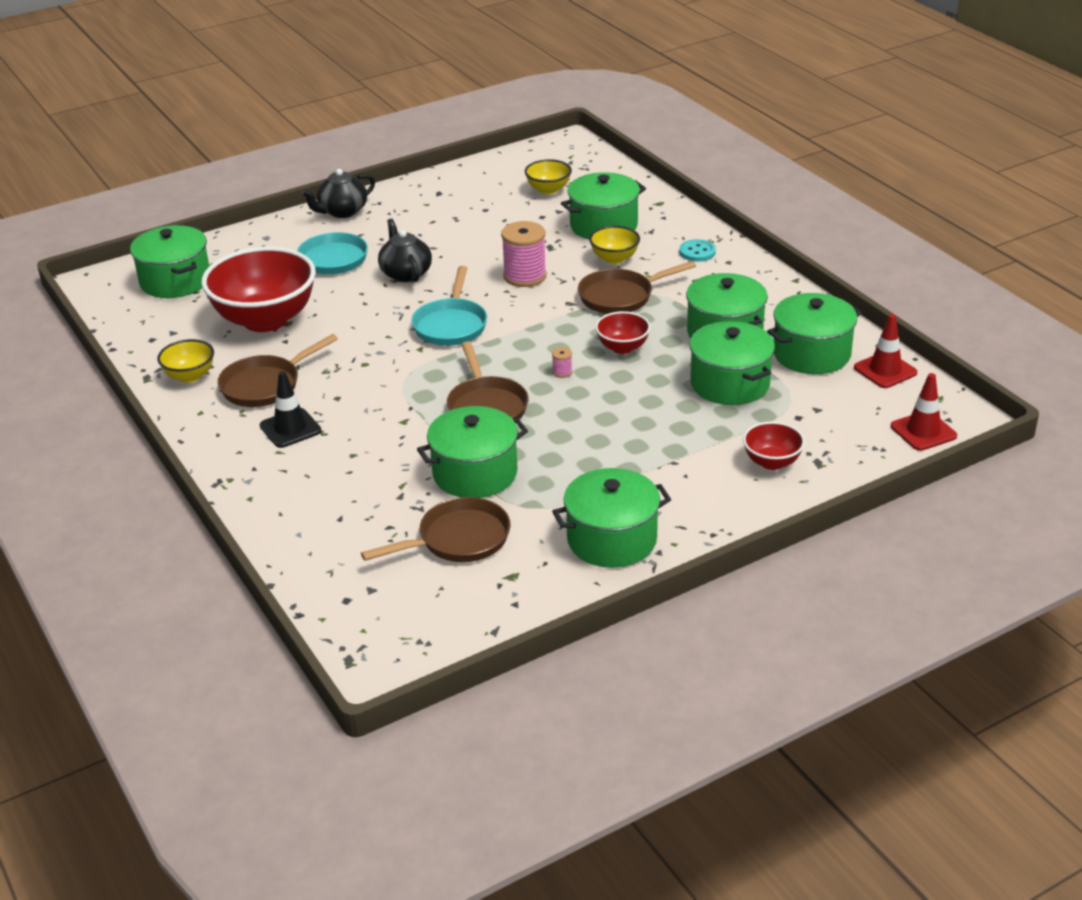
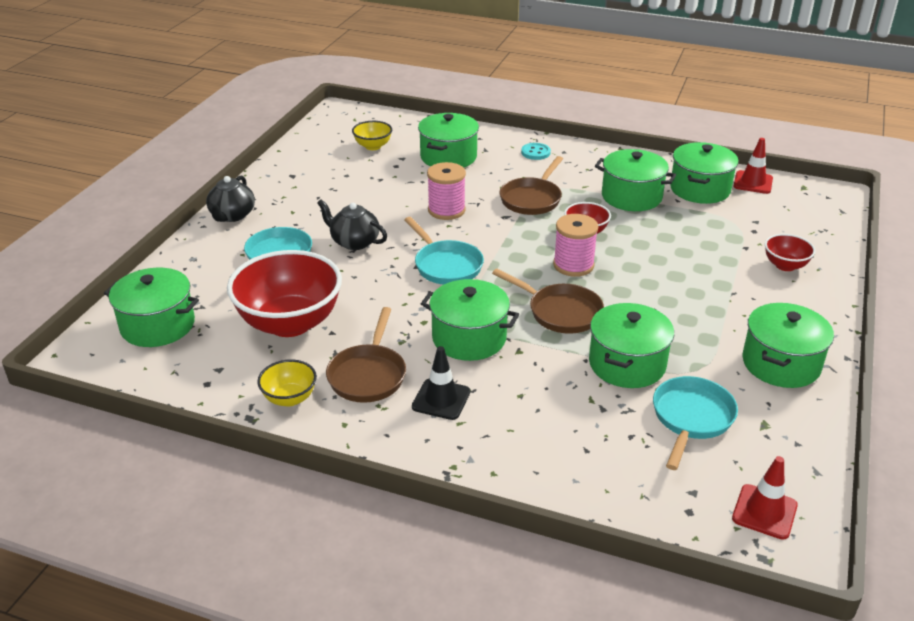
camera: 40 degrees left, 0 degrees up
brown pan [361,497,510,562] -> turquoise pan [653,376,738,470]
pink spool [552,347,572,378] -> pink spool [553,214,598,277], size x2.37
yellow bowl [589,226,640,264] -> none
green pot [689,321,775,405] -> green pot moved to [421,279,519,361]
red traffic cone [891,373,957,451] -> red traffic cone moved to [732,456,798,540]

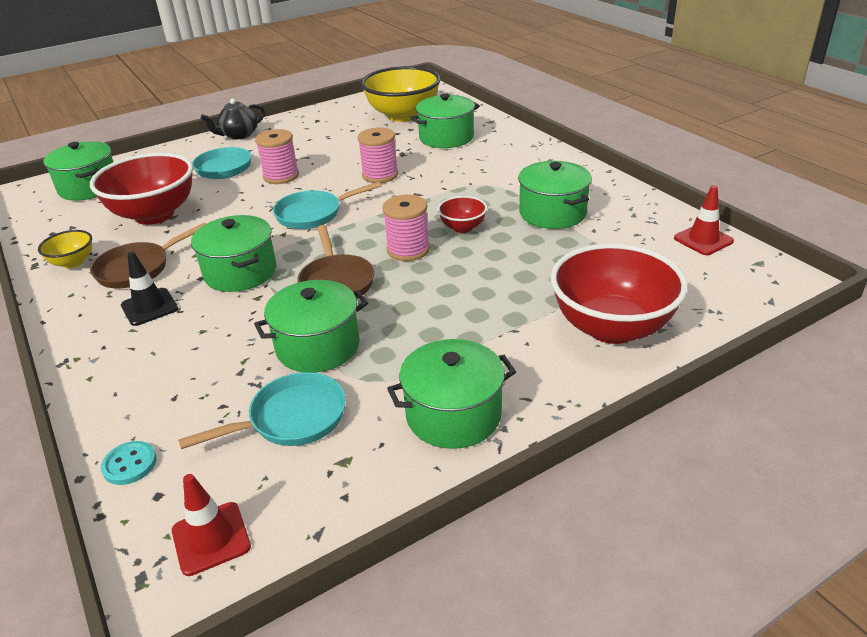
camera: 40 degrees right, 0 degrees up
black teapot [317,199,387,250] -> pink spool [255,129,299,184]
yellow bowl [352,121,392,150] -> yellow bowl [361,66,440,122], size x2.10
turquoise pan [404,217,484,285] -> turquoise pan turned 60 degrees clockwise [273,182,381,229]
brown pan [500,156,563,215] -> none
turquoise button [521,143,551,160] -> turquoise button moved to [101,441,157,485]
green pot [670,142,739,204] -> none
red bowl [765,234,815,271] -> red bowl [551,243,688,344], size x2.10

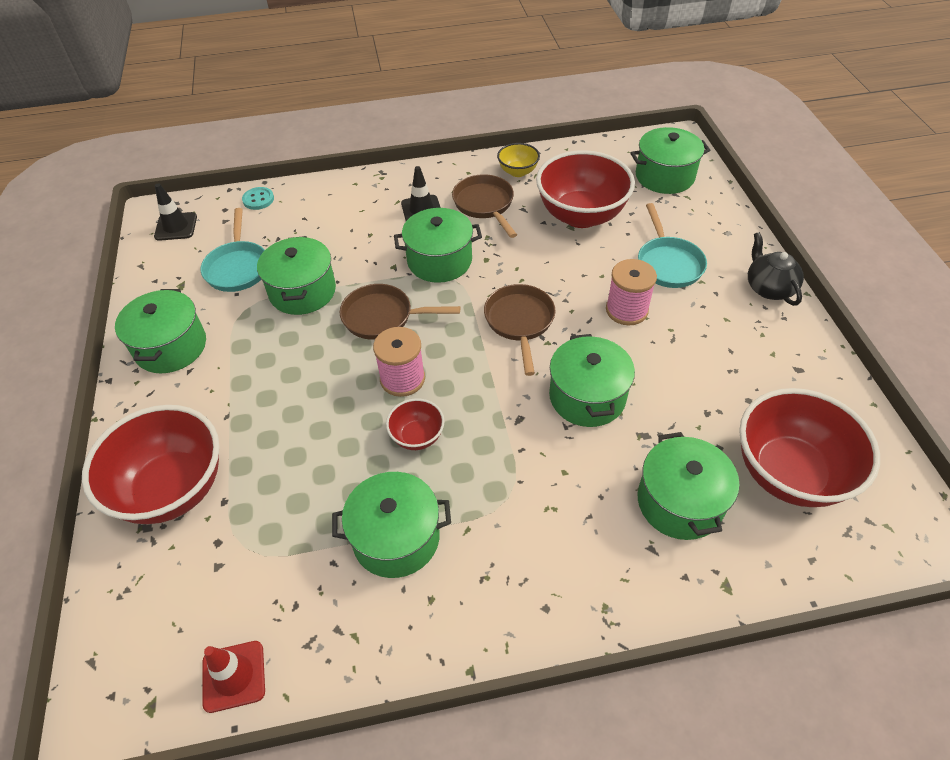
camera: 110 degrees right, 15 degrees up
red traffic cone [172,474,251,576] -> black traffic cone [154,184,197,241]
turquoise pan [273,182,381,229] -> brown pan [484,284,556,376]
pink spool [357,127,398,183] -> green pot [549,334,635,427]
yellow bowl [361,66,440,122] -> red bowl [739,388,880,507]

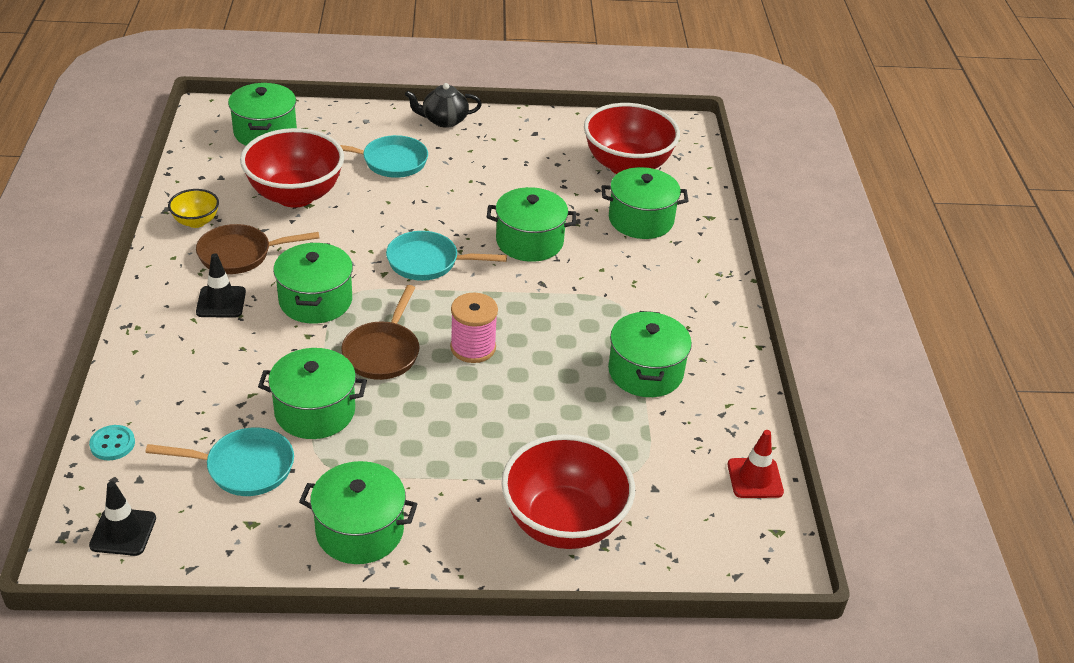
camera: 85 degrees left, 10 degrees down
red bowl [386,398,445,450] -> none
brown pan [484,284,556,376] -> turquoise pan [386,231,507,281]
pink spool [606,259,657,325] -> none

